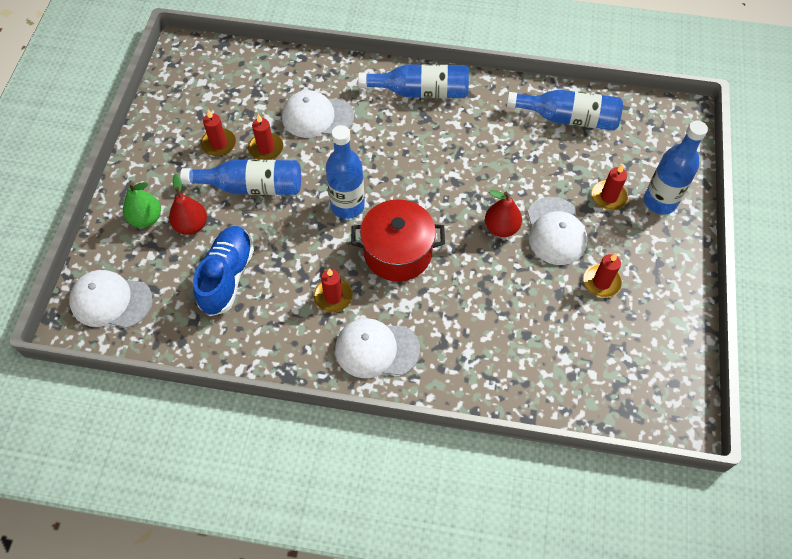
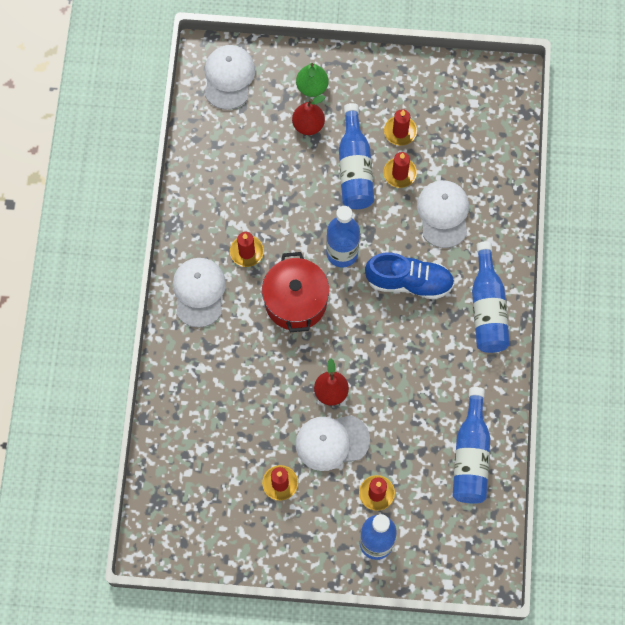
camera: 85 degrees right, 10 degrees up
blue shoe [193,226,254,316] -> blue shoe moved to [365,253,454,300]

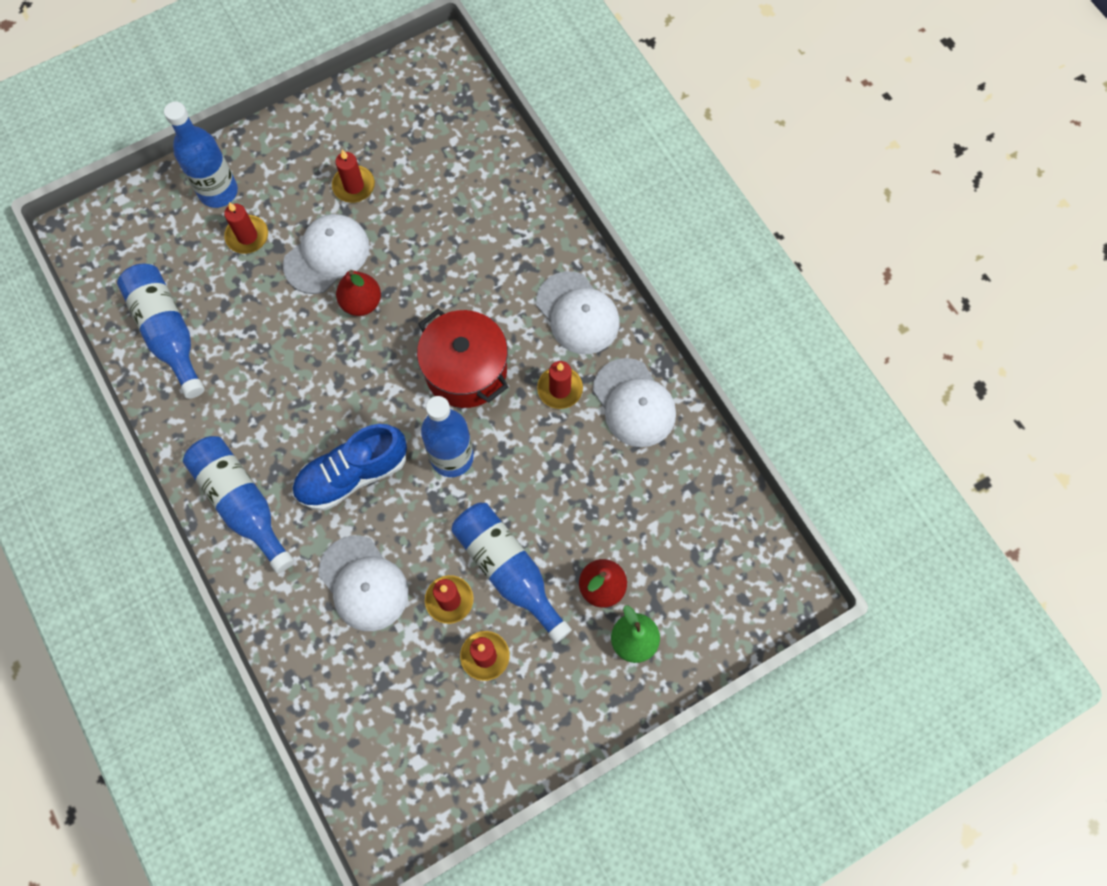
camera: 145 degrees right, 0 degrees up
white cap [205,45,255,110] -> white cap moved to [593,358,676,447]

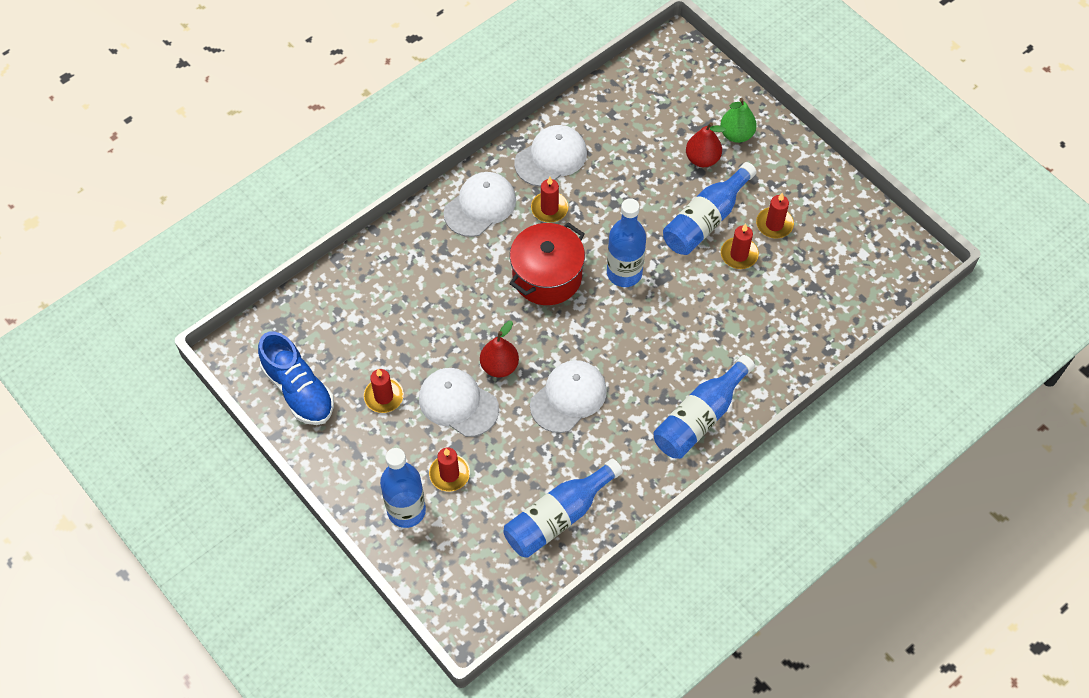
camera: 100 degrees left, 10 degrees down
blue shoe [292,424,407,510] -> blue shoe moved to [258,331,334,425]
white cap [318,535,409,631] -> white cap moved to [530,360,607,433]

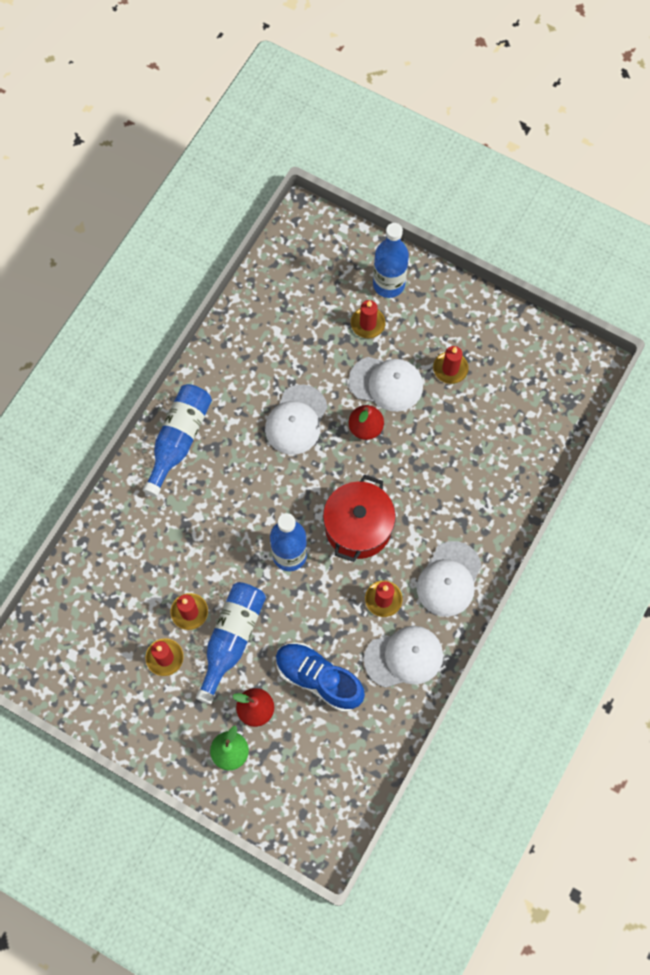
camera: 160 degrees right, 10 degrees up
blue shoe [258,331,334,425] -> blue shoe moved to [276,642,365,712]
blue bottle [503,459,623,558] -> none
white cap [515,125,587,187] -> white cap turned 135 degrees counterclockwise [364,626,443,688]

